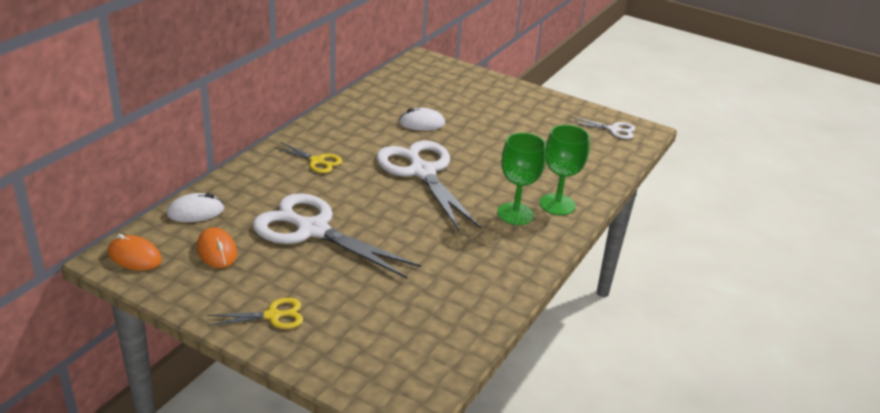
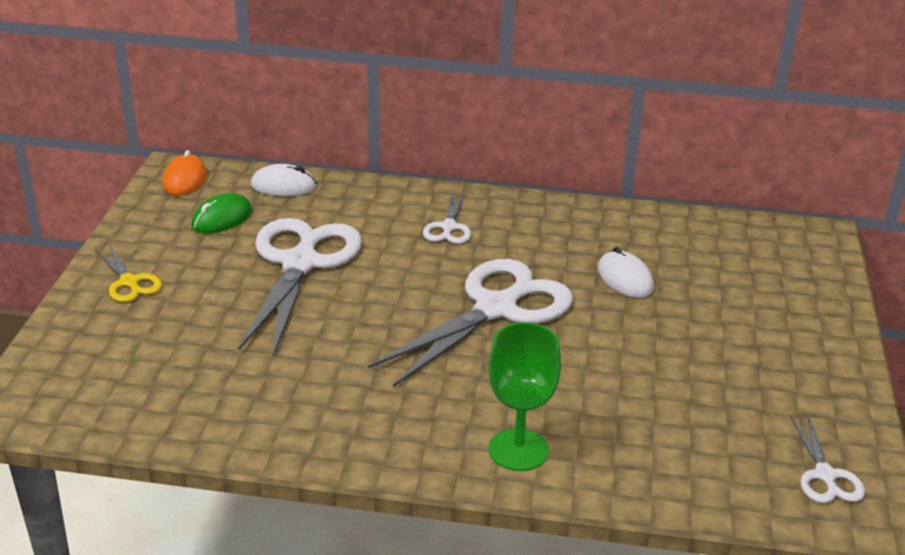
camera: 70 degrees right, 0 degrees up
white mouse [166,193,224,222] -> white mouse turned 45 degrees counterclockwise [251,164,317,196]
orange mouse [197,227,237,268] -> green mouse [191,193,252,234]
yellow scissors [274,142,342,173] -> white scissors [423,191,471,244]
green goblet [497,133,546,225] -> none

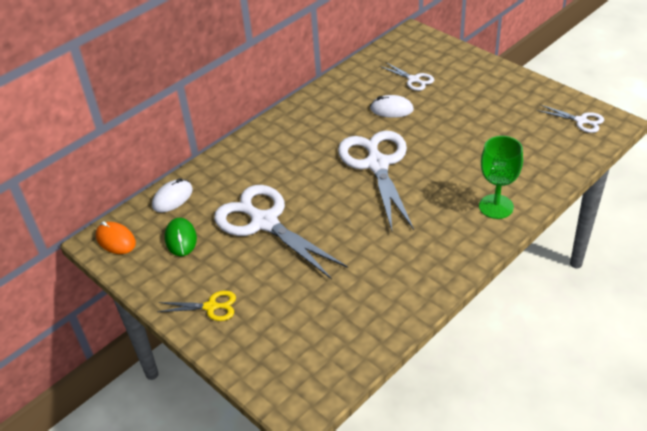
camera: 50 degrees left, 10 degrees up
white scissors [423,191,471,244] -> white scissors moved to [380,62,434,91]

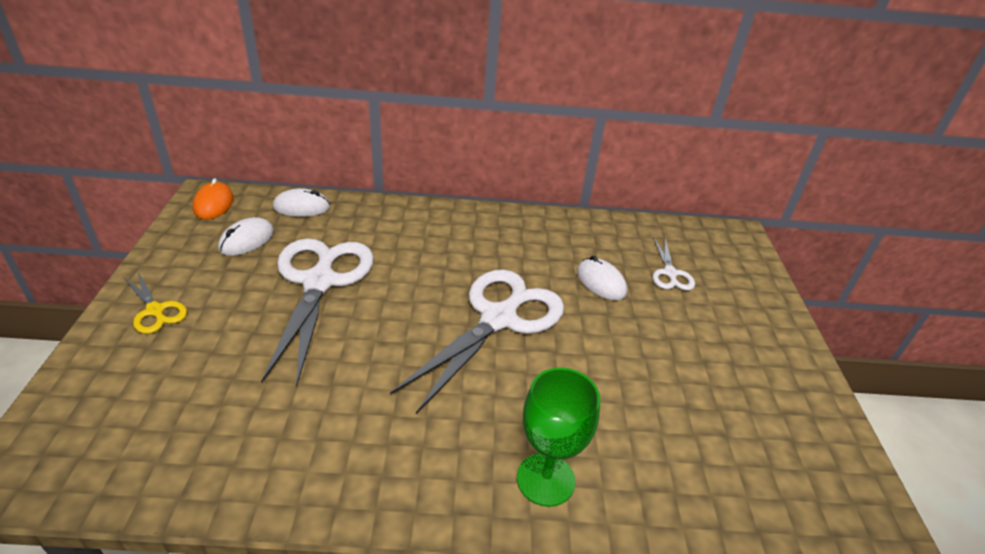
camera: 40 degrees right, 5 degrees down
green mouse [165,218,197,256] -> white mouse [218,217,274,256]
white scissors [537,105,604,133] -> none

